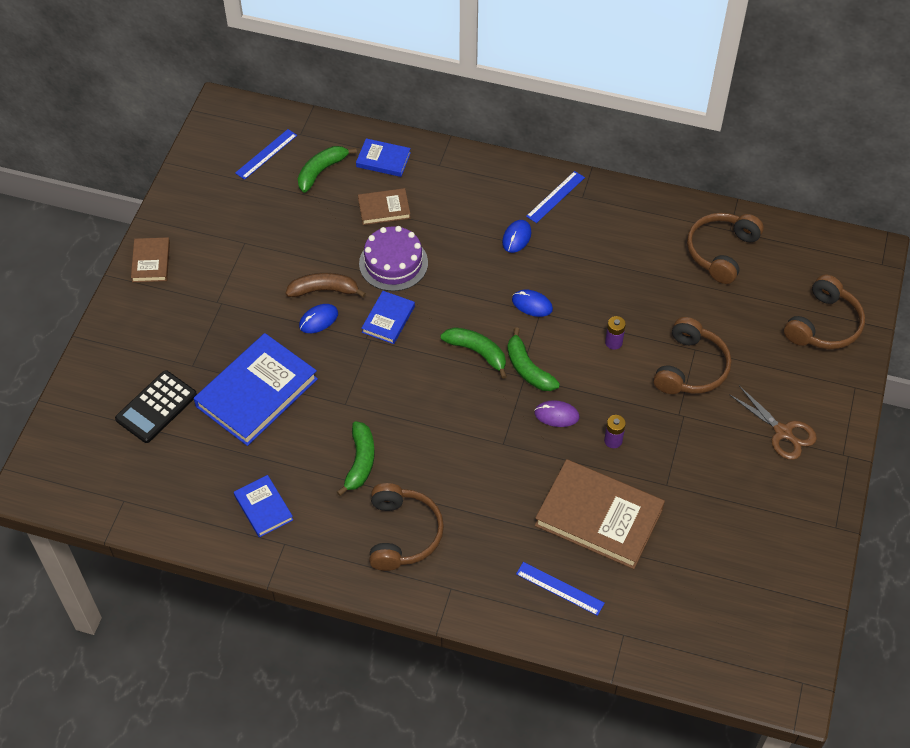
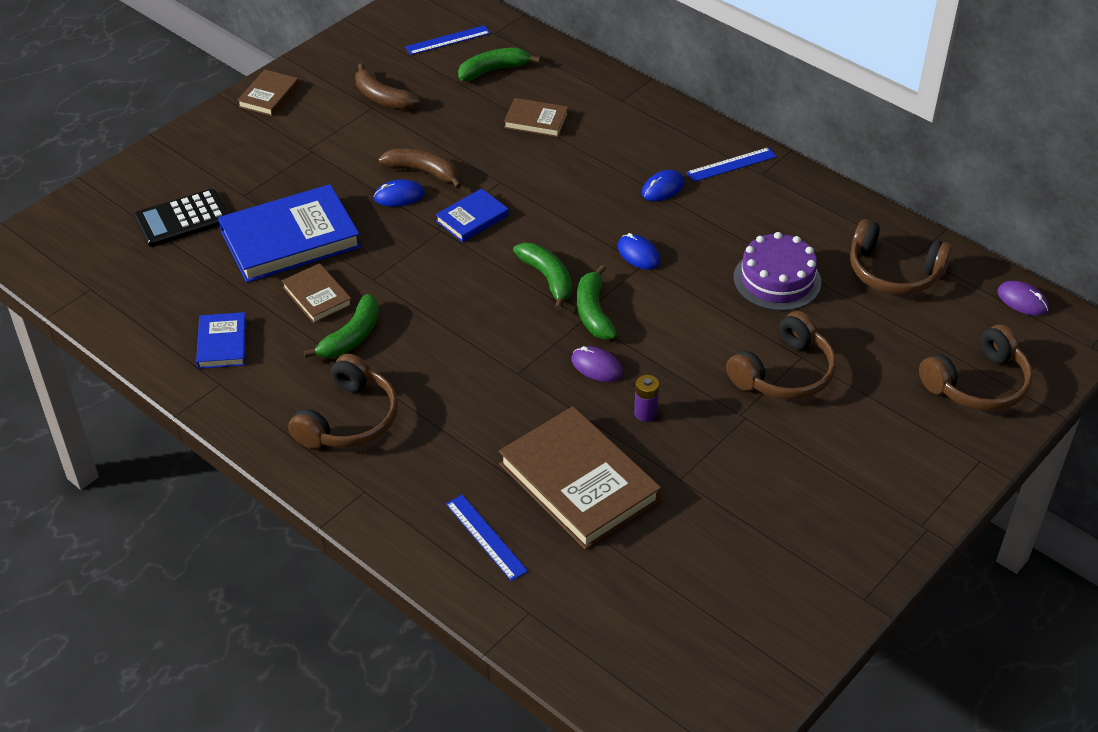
camera: 25 degrees right, 10 degrees down
blue book [356,138,411,177] -> none
purple cake [359,226,428,291] -> purple cake moved to [734,232,821,311]
purple battery [605,316,626,350] -> none
brown headphones [687,213,764,284] -> brown headphones turned 120 degrees counterclockwise [850,219,953,295]
brown scissors [729,386,817,460] -> none
none -> brown book [282,263,352,323]
none -> brown banana [355,63,419,110]
none -> purple mouse [997,281,1049,316]

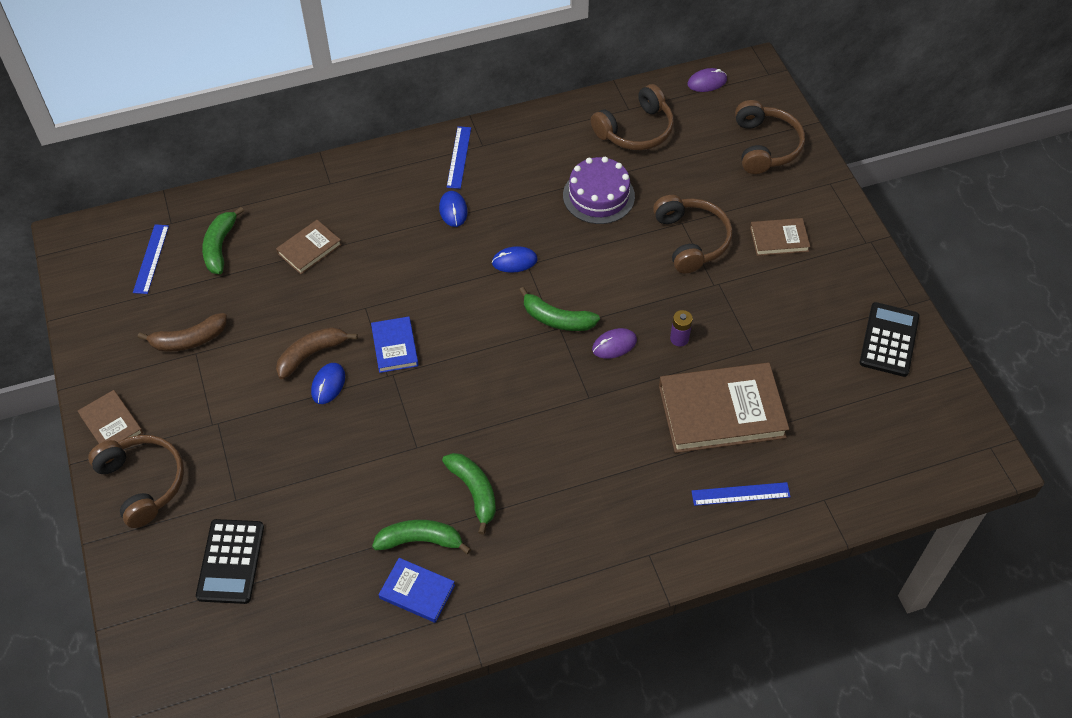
camera: 60 degrees left, 10 degrees up
blue book [218,184,361,283] -> none
brown book [282,263,352,323] -> brown book moved to [750,218,810,256]
brown headphones [288,354,398,449] -> brown headphones moved to [88,435,184,528]
green banana [513,243,572,310] -> green banana moved to [372,520,471,554]
none -> black calculator [860,302,919,377]

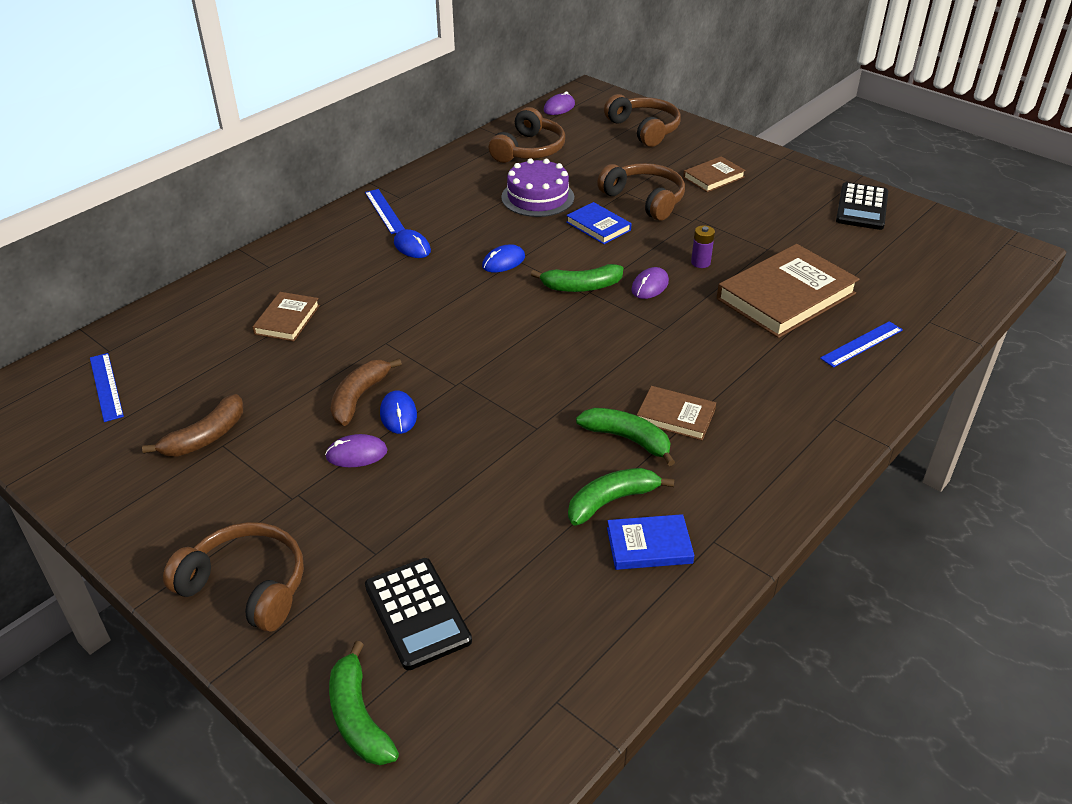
camera: 30 degrees left, 15 degrees down
brown book [78,390,143,444] -> brown book moved to [637,386,716,440]
green banana [202,207,244,274] -> green banana moved to [329,641,399,765]
blue book [371,316,419,373] -> blue book moved to [566,202,631,244]
black calculator [860,302,919,377] -> black calculator turned 150 degrees counterclockwise [836,182,888,230]
none -> purple mouse [325,434,388,467]

